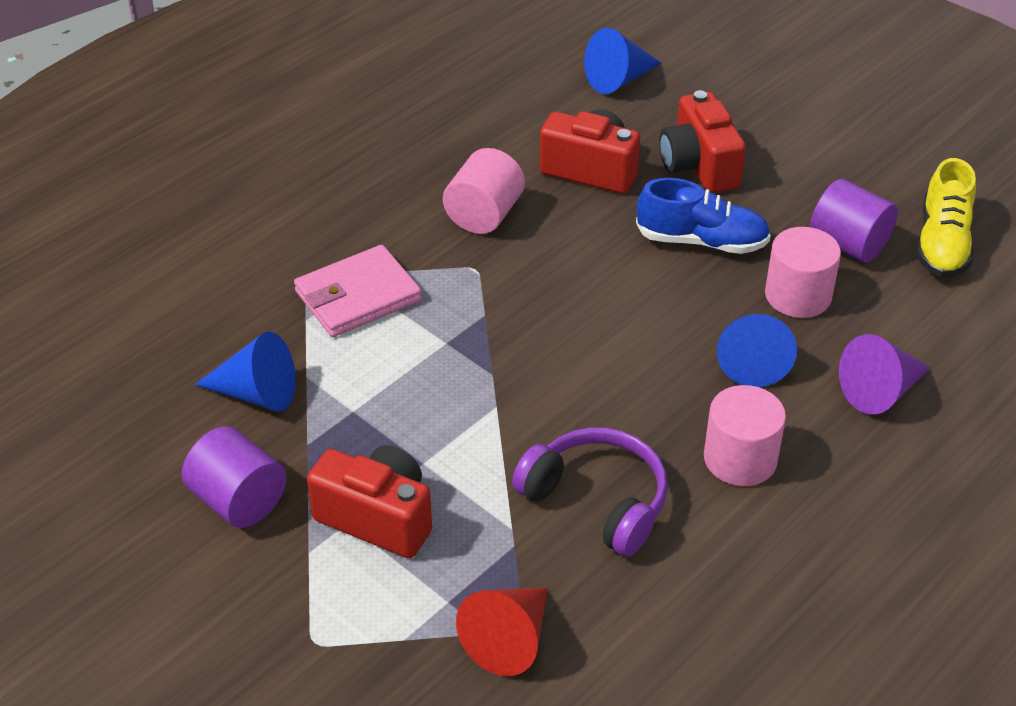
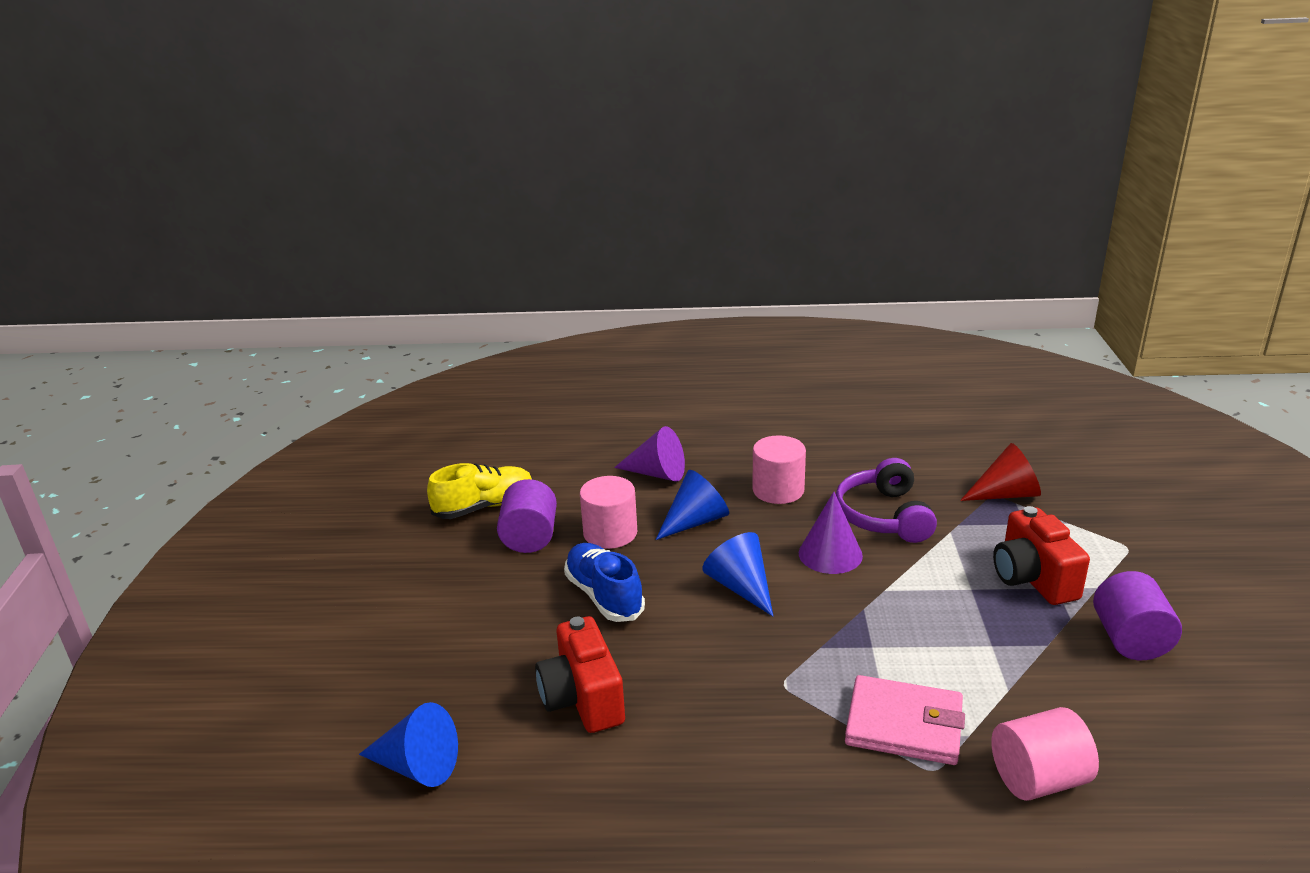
camera: 130 degrees left, 15 degrees down
blue cone [194,332,296,411] -> blue cone moved to [702,532,773,616]
pink cylinder [443,148,525,234] -> pink cylinder moved to [991,707,1099,801]
red camera [659,90,746,193] -> none
none -> purple cone [799,492,863,574]

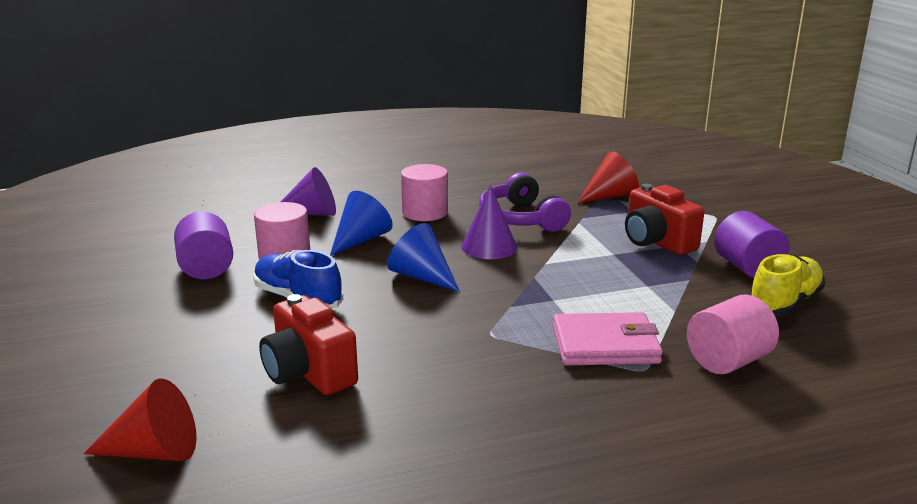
camera: 20 degrees left, 5 degrees down
blue cone [359,702,458,787] -> red cone [83,378,196,461]
yellow shoe [427,463,533,519] -> yellow shoe moved to [750,254,825,317]

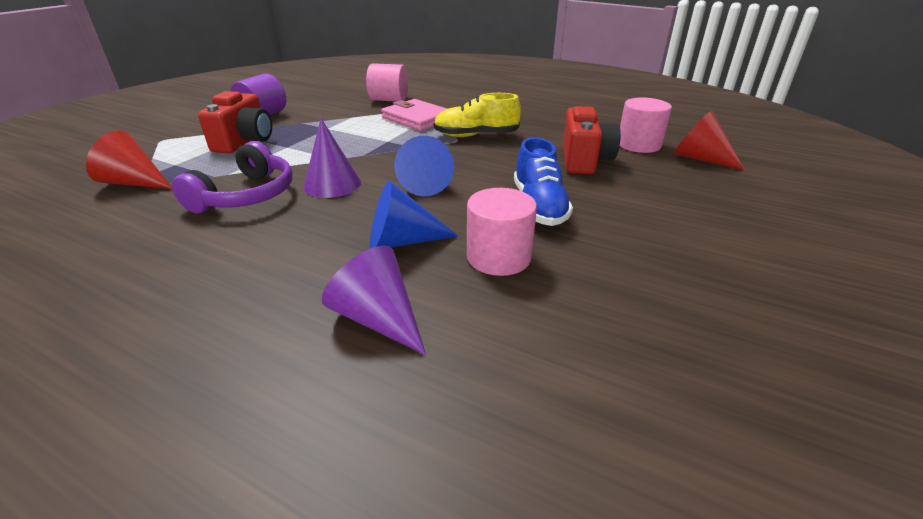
camera: 135 degrees left, 10 degrees up
purple cylinder [174,212,233,280] -> none
pink cylinder [401,164,448,221] -> pink cylinder moved to [620,97,672,153]
yellow shoe [750,254,825,317] -> yellow shoe moved to [434,93,521,137]

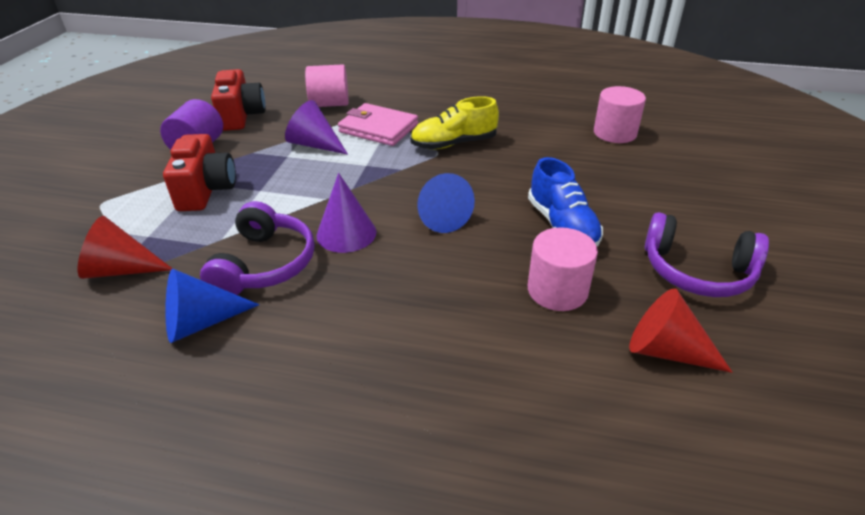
camera: 15 degrees left, 5 degrees up
purple cone [322,245,426,355] -> purple cone moved to [285,100,348,155]
blue cone [370,181,458,248] -> blue cone moved to [165,269,260,343]
red camera [563,106,621,174] -> red camera moved to [211,69,266,131]
red cone [674,111,745,171] -> red cone moved to [629,289,732,373]
none -> purple headphones [645,212,769,297]

